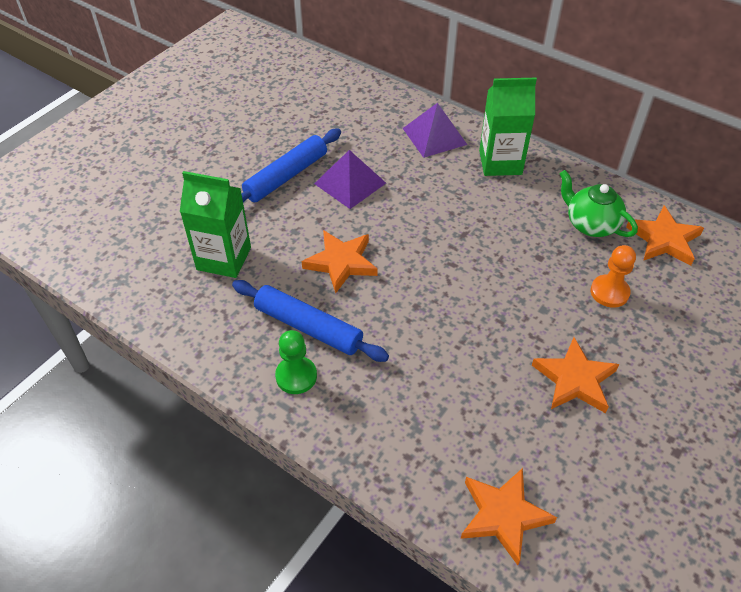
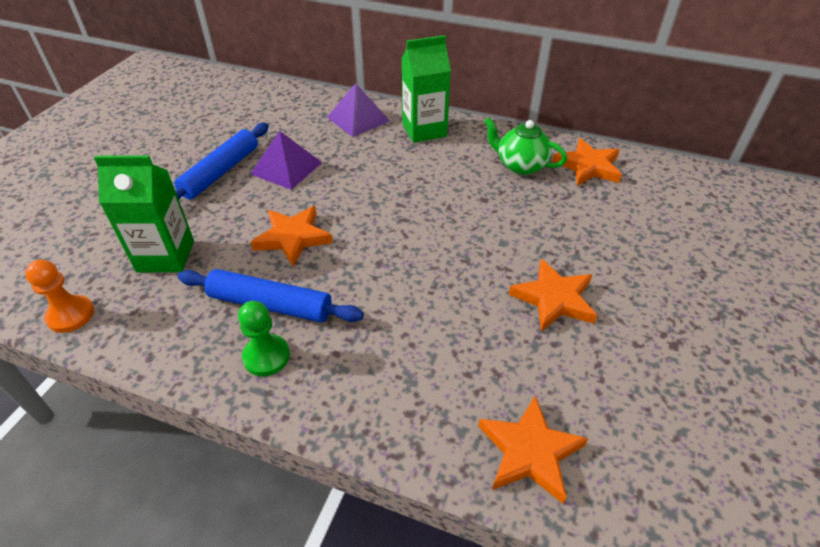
camera: 15 degrees left, 5 degrees down
orange pawn [591,245,636,308] -> orange pawn moved to [25,260,94,333]

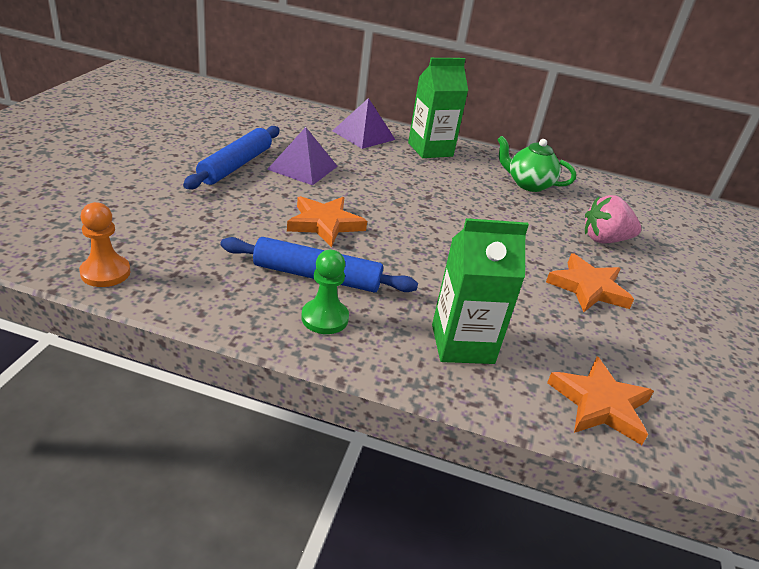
camera: 10 degrees left, 10 degrees down
green carton [94,155,194,273] -> green carton moved to [432,218,529,364]
orange star [552,138,622,186] -> none
none -> pink strawberry [585,195,641,244]

